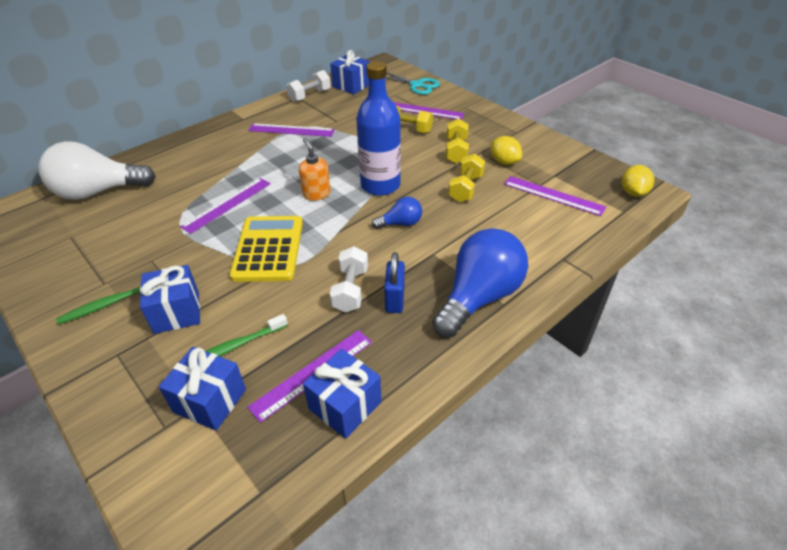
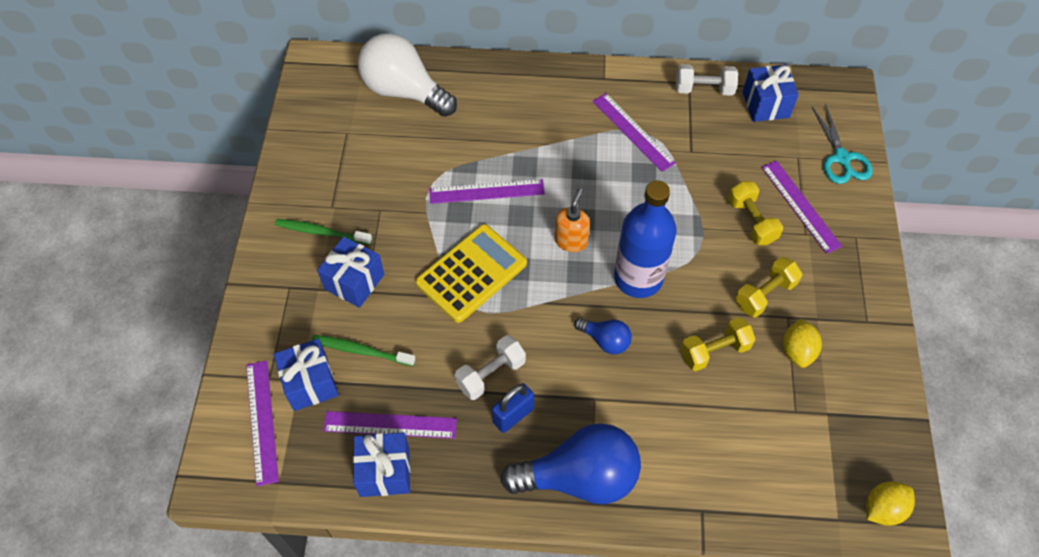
camera: 45 degrees right, 15 degrees up
purple ruler [504,176,606,216] -> purple ruler moved to [246,360,279,486]

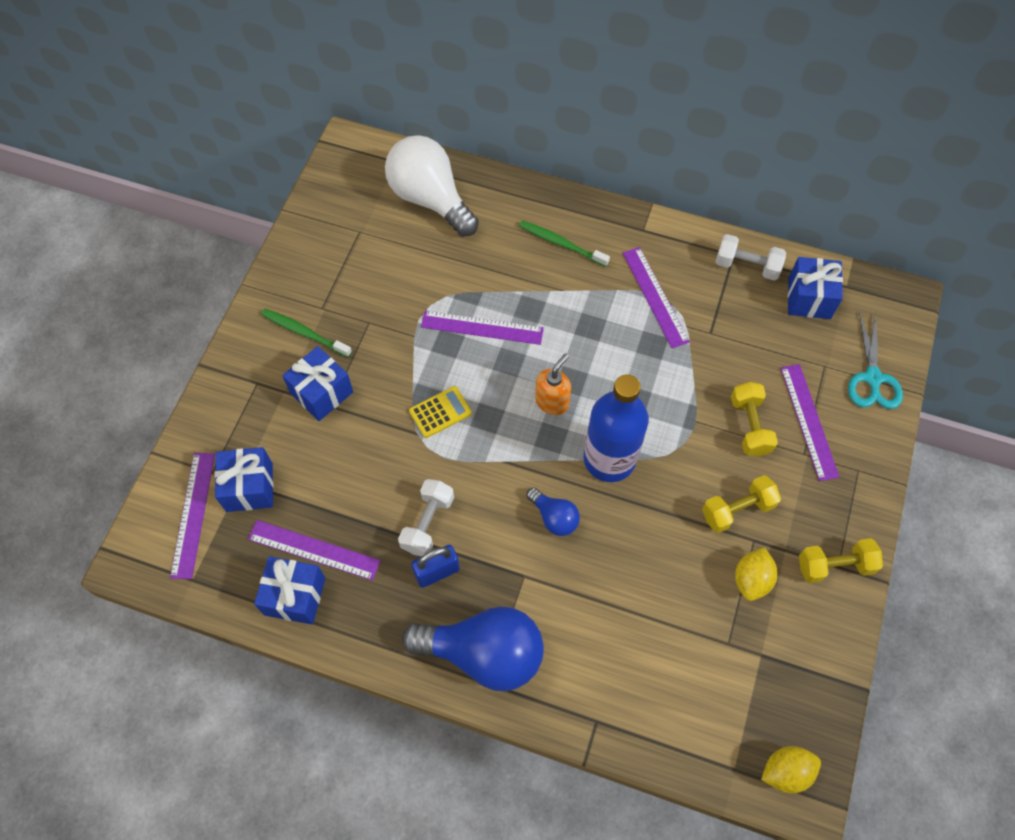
camera: 15 degrees right, 5 degrees up
green toothbrush [311,335,416,366] -> green toothbrush moved to [519,220,610,267]
yellow calculator [415,224,527,323] -> yellow calculator [409,386,472,438], size x0.53
white dumbbell [455,335,526,400] -> white dumbbell turned 45 degrees counterclockwise [398,479,454,556]
yellow dumbbell [680,317,756,371] -> yellow dumbbell moved to [799,538,883,583]

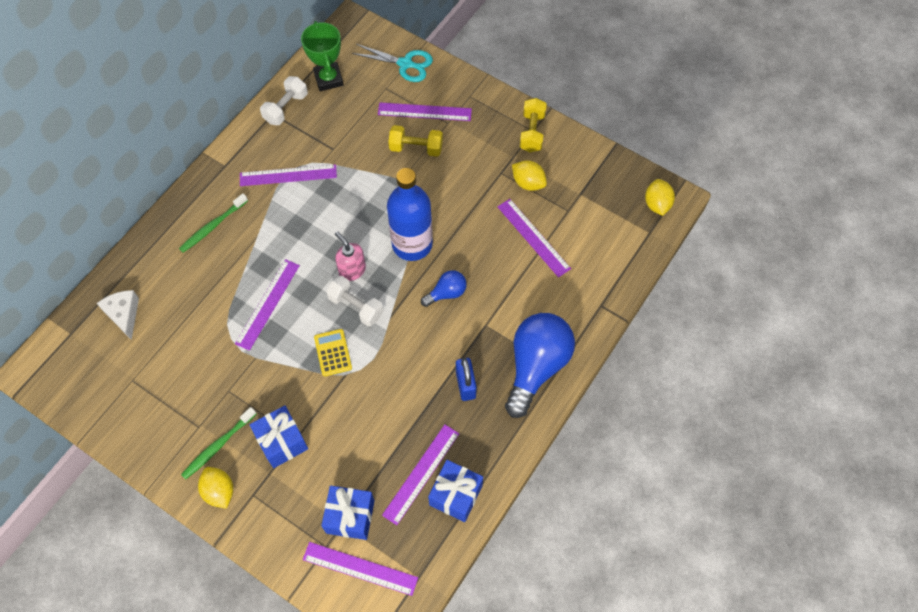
camera: 75 degrees left, 0 degrees up
white light bulb [385,135,479,236] -> white cheese [97,290,139,340]
white dumbbell [398,479,454,556] -> white dumbbell moved to [326,276,384,326]
orange soap dispenser [535,353,571,415] -> pink soap dispenser [335,231,366,281]
yellow dumbbell [702,475,781,533] -> none
blue gift [788,257,843,319] -> green trophy [301,21,344,91]
none -> yellow lemon [198,467,233,509]
none -> purple ruler [498,199,571,278]

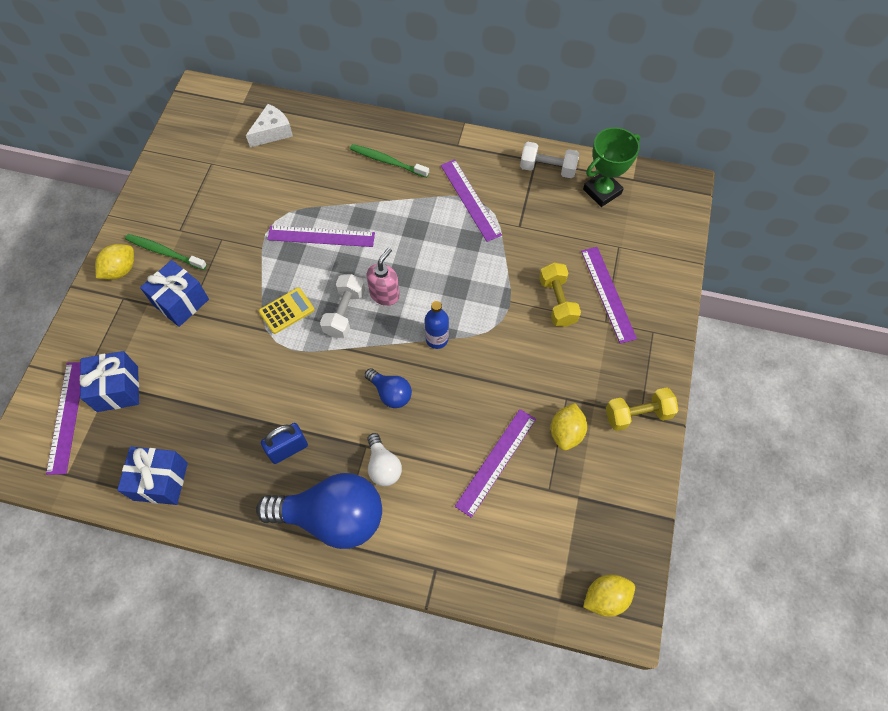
camera: 70 degrees right, 0 degrees up
turquoise scissors [352,44,433,82] -> none
purple ruler [382,425,459,525] -> none
blue bottle [387,168,433,261] -> blue bottle [425,301,449,349], size x0.49
none -> white light bulb [367,433,402,486]

